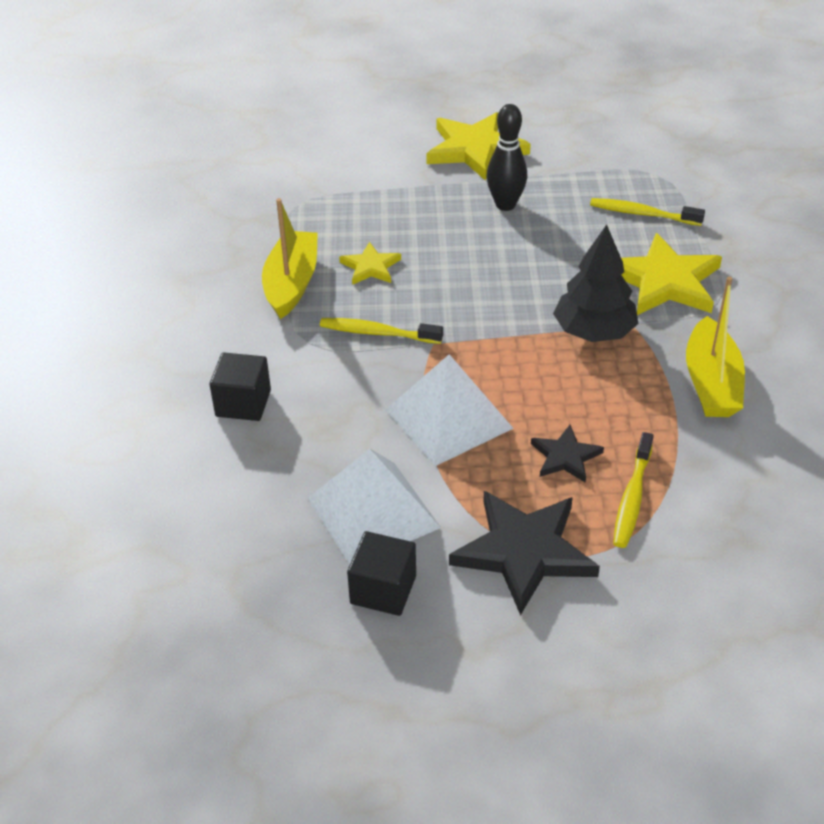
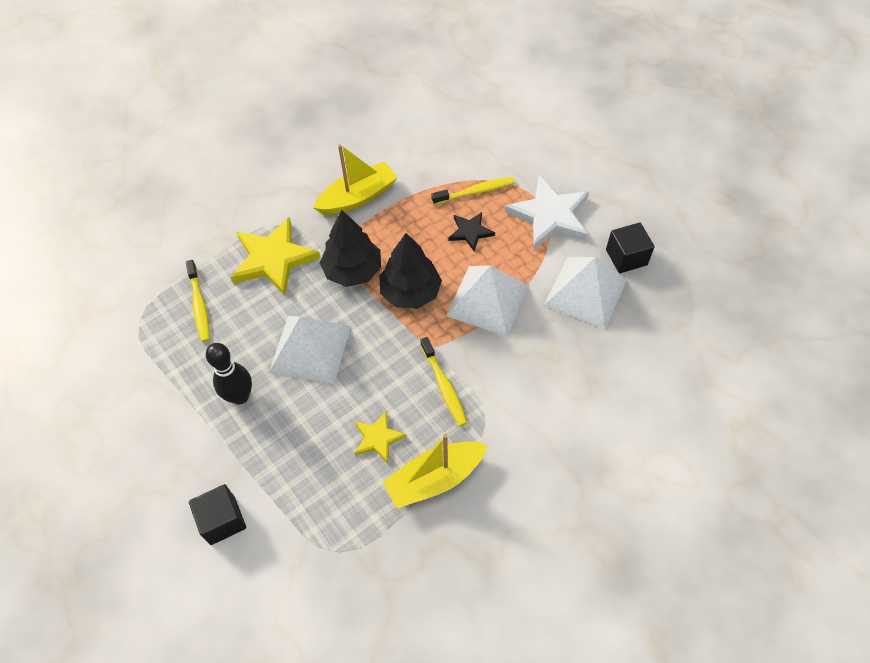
camera: 125 degrees left, 15 degrees up
black cube [210,352,271,421] -> black cube moved to [189,484,246,545]
yellow star [427,112,531,181] -> none
black star [449,491,600,615] -> white star [505,175,589,249]
none -> white pyramid [269,316,351,384]
none -> black tree [379,233,442,309]

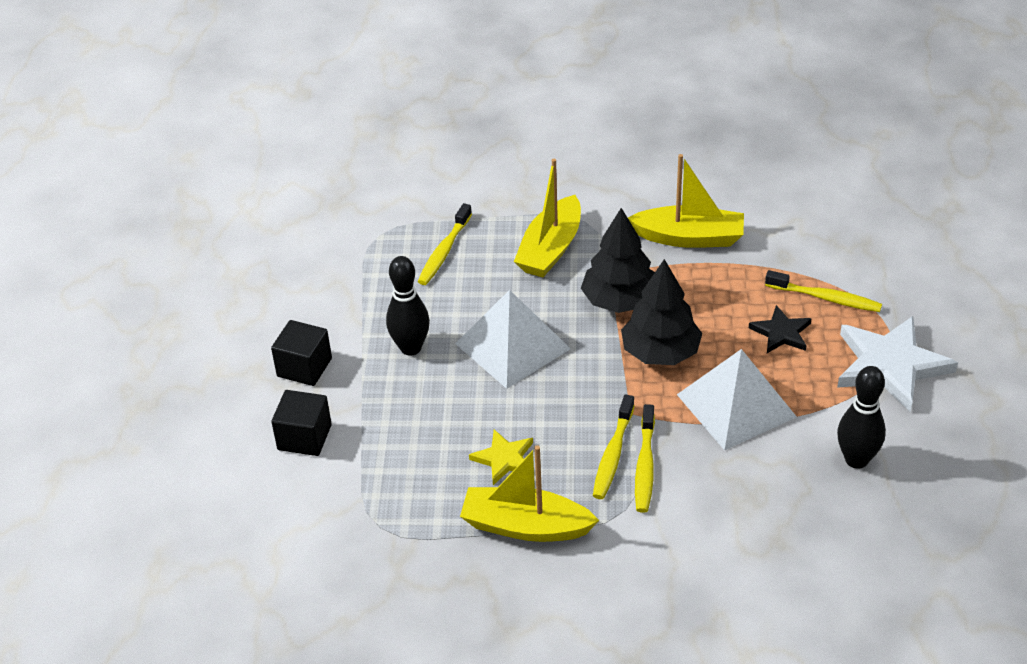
camera: 40 degrees right, 15 degrees down
yellow star [231,217,321,296] -> yellow boat [514,159,581,277]
white pyramid [544,257,627,329] -> black bowling pin [837,366,886,469]
black cube [606,222,655,273] -> black cube moved to [271,320,332,386]
none -> yellow toothbrush [635,404,655,513]

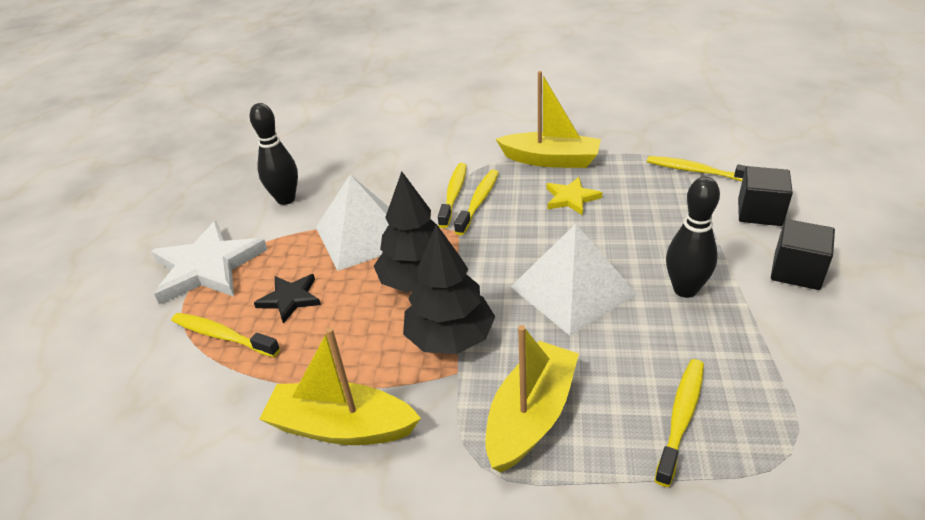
camera: 175 degrees left, 5 degrees down
none -> yellow toothbrush [647,156,747,182]

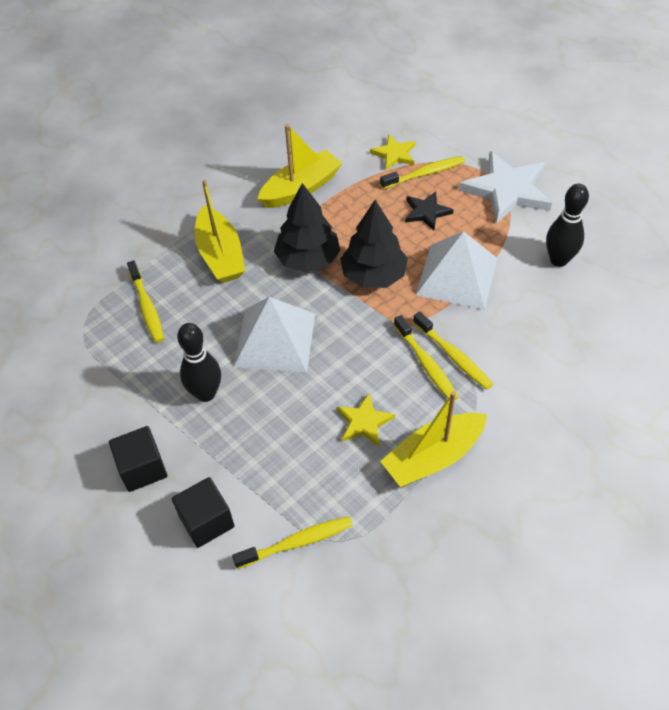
camera: 130 degrees right, 15 degrees up
none -> yellow star [370,134,415,170]

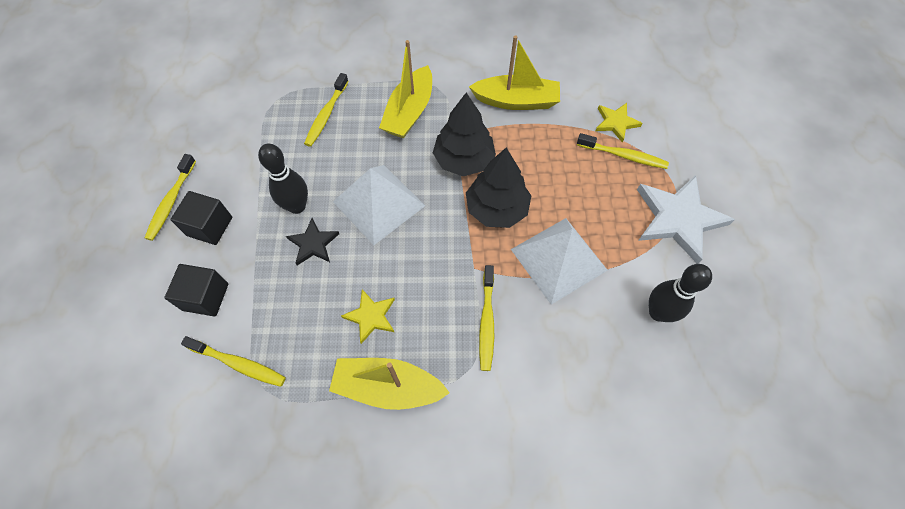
camera: 40 degrees right, 10 degrees up
yellow toothbrush [394,315,459,400] -> yellow toothbrush moved to [145,154,196,241]
black star [405,191,453,231] -> black star moved to [286,218,339,266]

